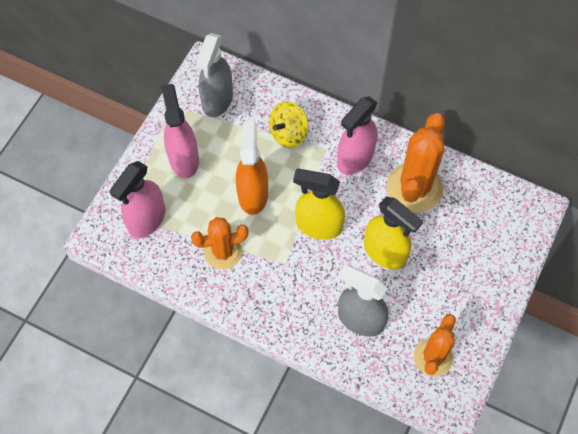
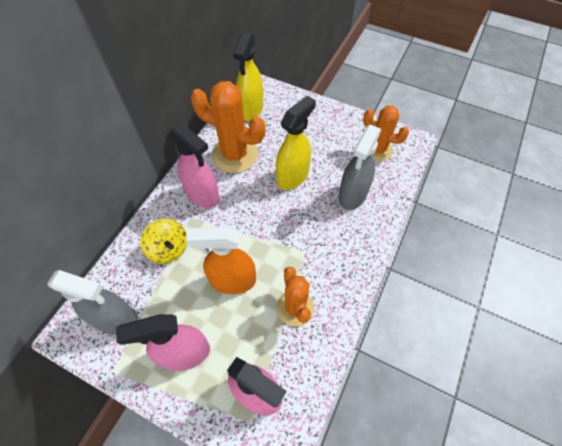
camera: 90 degrees left, 5 degrees down
yellow spray bottle [293,169,345,240] -> yellow spray bottle moved to [233,32,263,121]

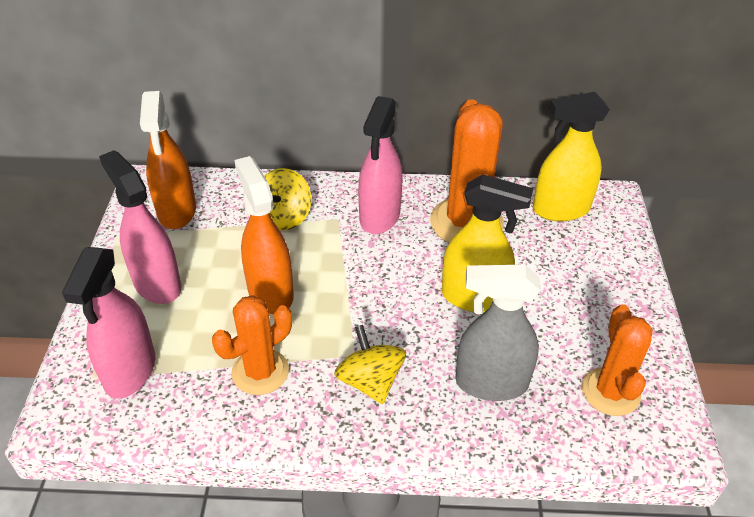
camera: 65 degrees right, 15 degrees down
grey spray bottle [47,270,138,335] -> orange spray bottle [140,91,196,229]
none -> yellow spinning top [334,325,406,404]

